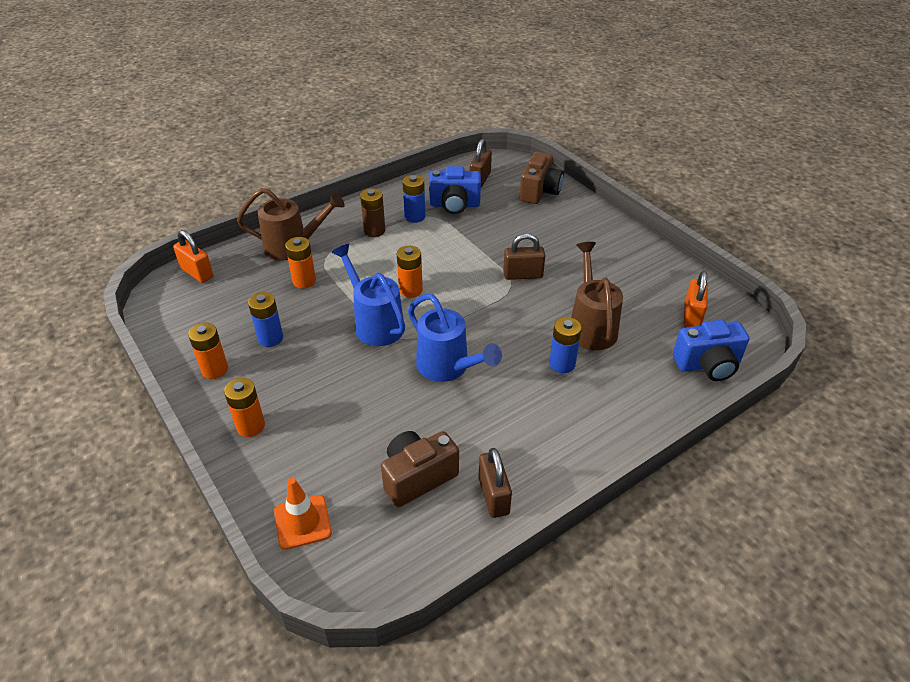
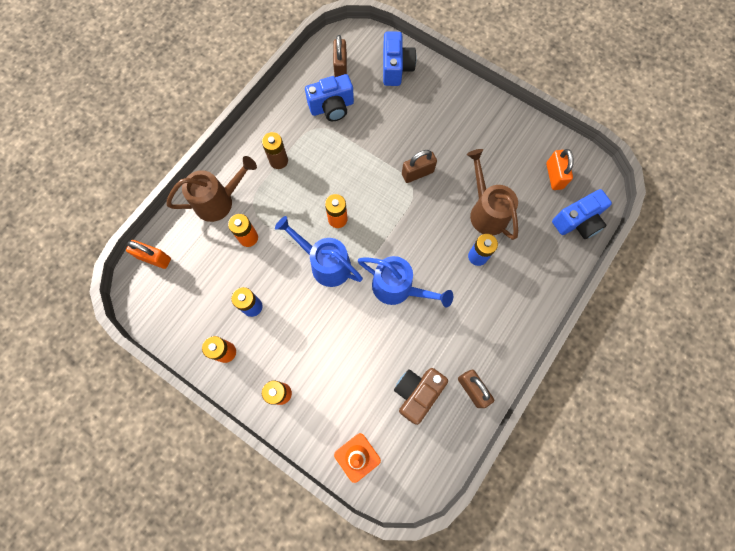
camera: 20 degrees left, 30 degrees up
blue battery [402,175,425,223] -> none
brown camera [520,152,564,204] -> blue camera [383,32,416,86]

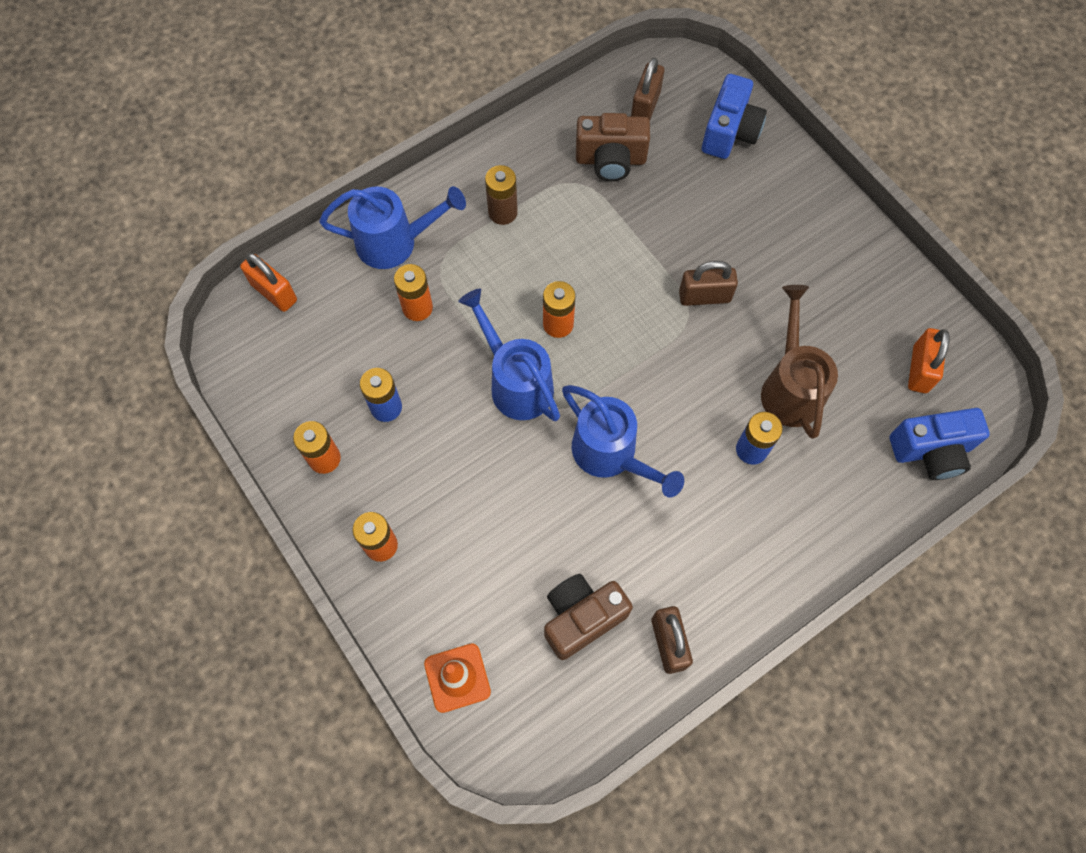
camera: 20 degrees right, 5 degrees down
brown watering can [166,156,257,222] -> blue watering can [319,186,466,269]
blue camera [305,74,354,121] -> brown camera [576,113,650,181]

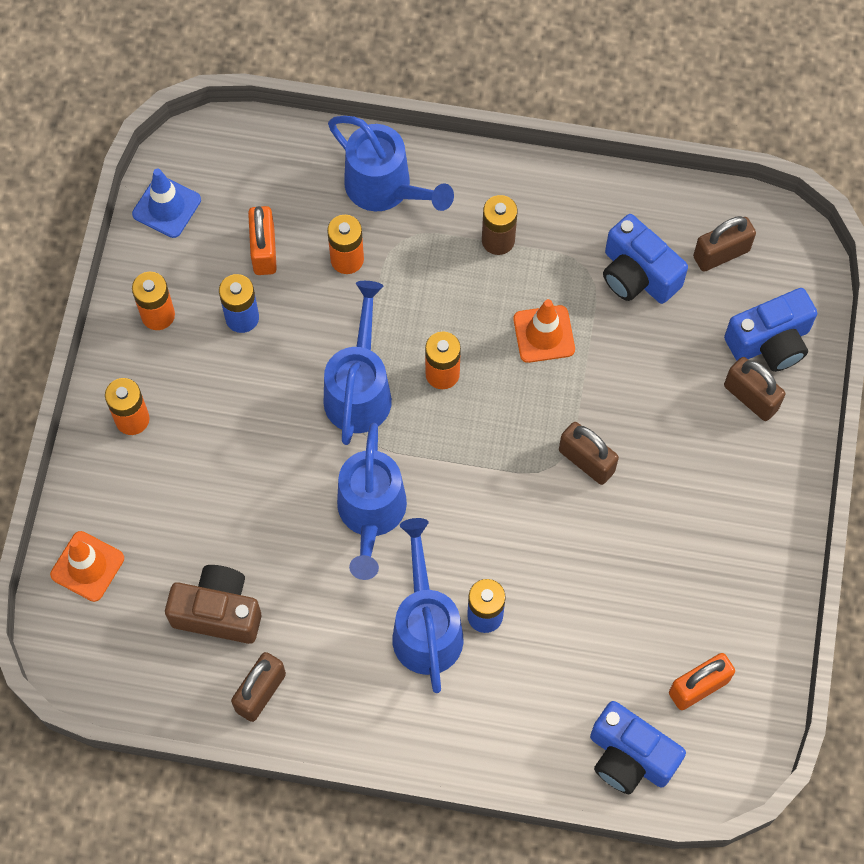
camera: 45 degrees right, 0 degrees up
orange padlock [240,253,297,312] -> orange padlock moved to [248,206,277,275]
brown camera [576,113,650,181] -> blue camera [603,214,688,304]
brown watering can [761,285,838,439] -> none
none -> blue traffic cone [132,168,201,238]
none -> blue watering can [392,518,464,693]
none -> orange traffic cone [513,299,575,363]
none -> brown padlock [724,357,786,421]

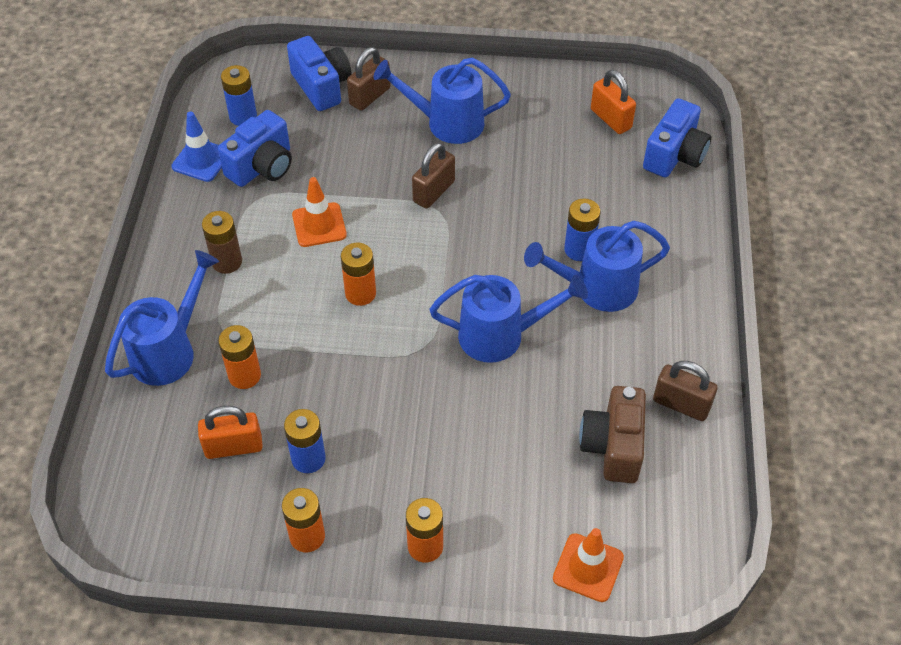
camera: 95 degrees left, 15 degrees down
blue traffic cone [132,168,201,238] -> blue traffic cone moved to [172,111,222,182]
blue watering can [324,281,392,445] -> blue watering can moved to [373,58,511,144]
brown padlock [693,216,756,272] -> blue battery [221,65,257,126]

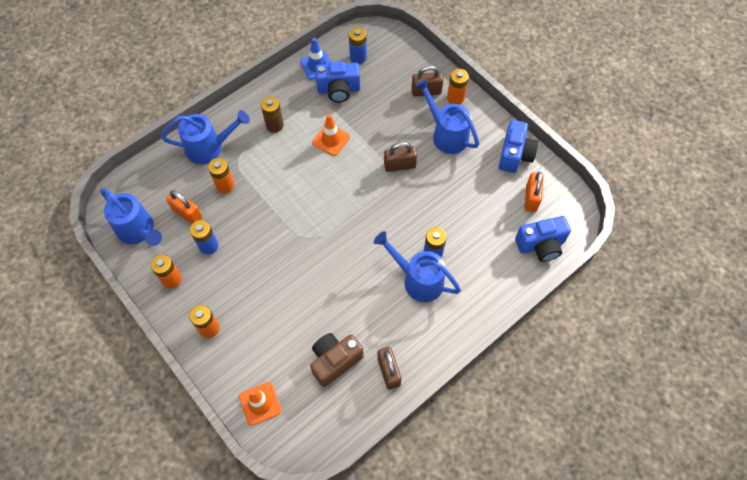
camera: 45 degrees right, 10 degrees up
blue camera [287,36,351,111] -> blue camera moved to [499,120,539,173]
orange battery [341,243,376,306] -> orange battery moved to [447,69,469,105]
blue watering can [430,275,588,363] -> blue watering can moved to [100,188,162,246]

